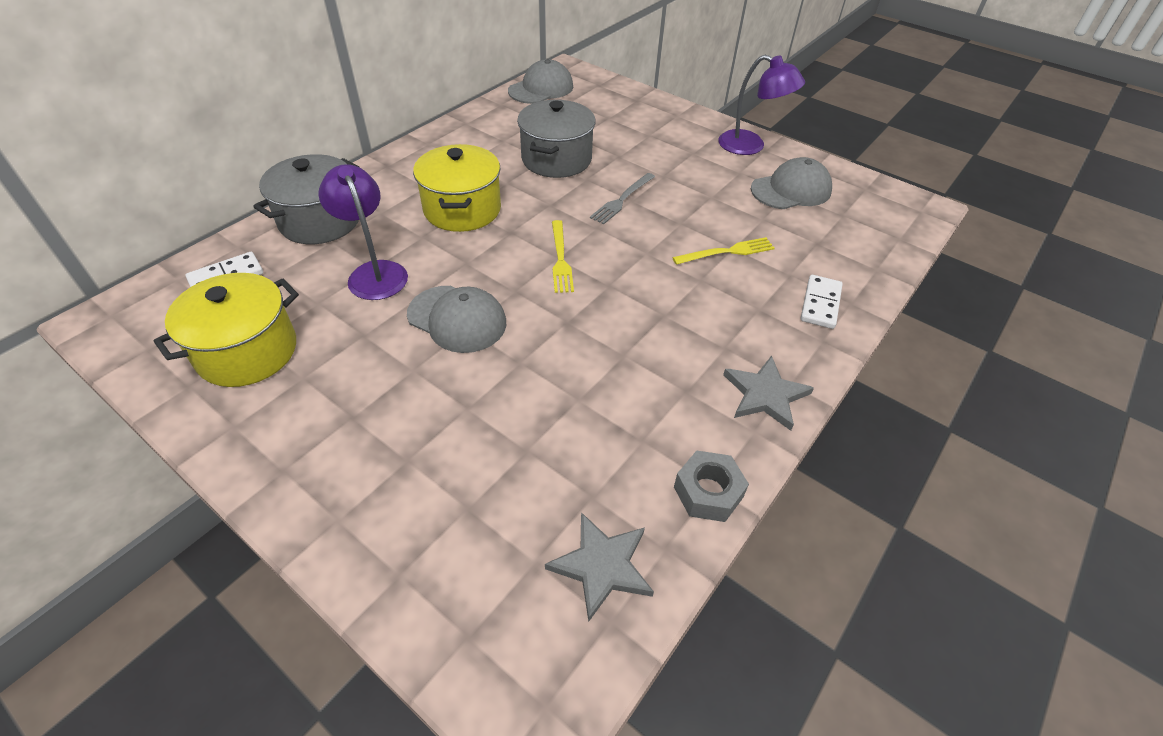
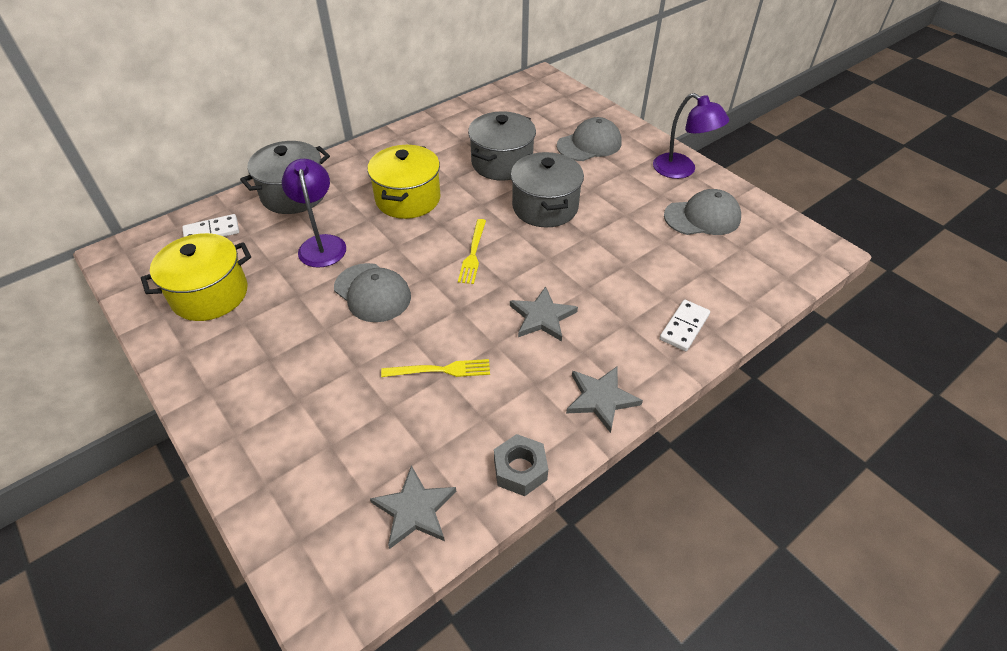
camera: 15 degrees right, 0 degrees up
grey cap [508,59,573,104] -> grey cap moved to [557,117,622,161]
grey fork [590,173,655,224] -> grey pot [511,152,584,227]
yellow fork [672,237,775,265] -> yellow fork moved to [381,359,490,377]
none -> grey star [510,286,578,341]

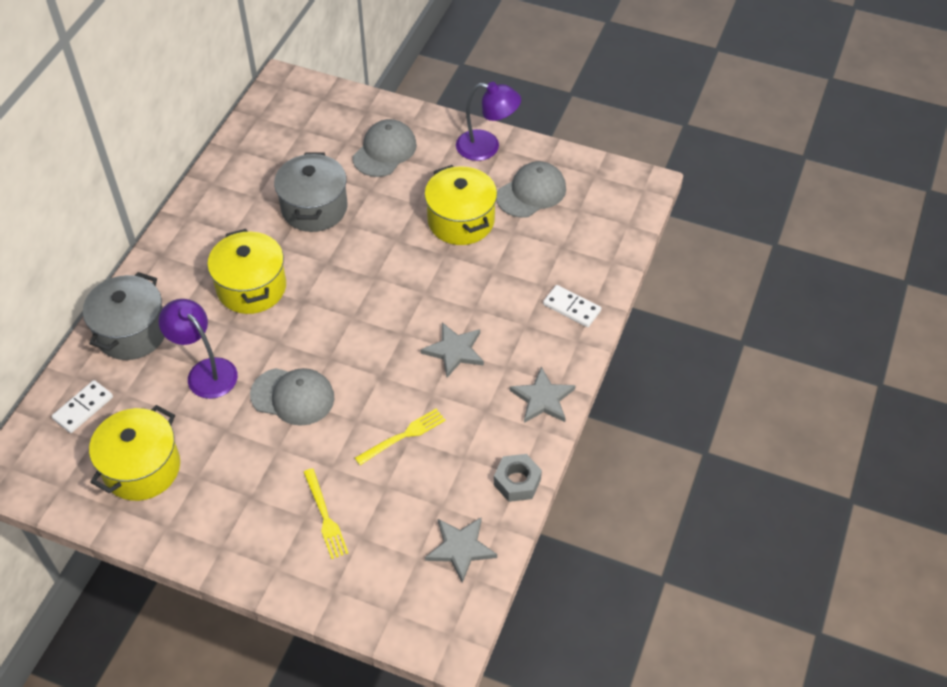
camera: 30 degrees left, 5 degrees up
yellow fork [458,219,486,284] -> yellow fork moved to [304,468,348,559]
grey pot [511,152,584,227] -> none
white domino [660,300,710,351] -> white domino turned 60 degrees counterclockwise [543,285,601,327]
none -> yellow pot [424,165,497,245]

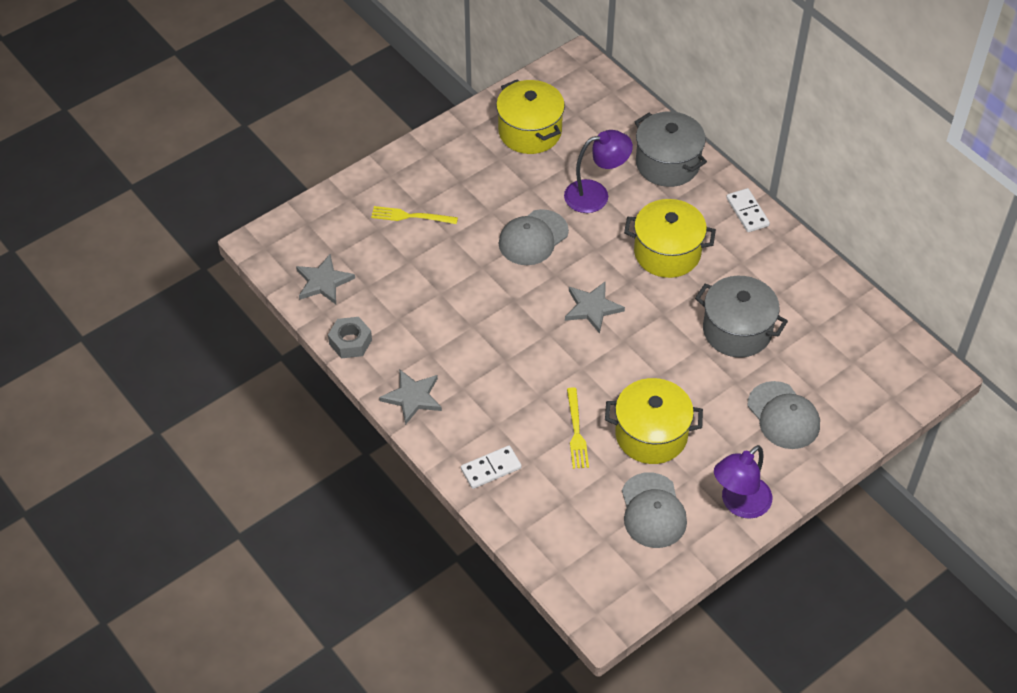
camera: 120 degrees right, 0 degrees up
white domino [52,380,113,433] -> white domino moved to [726,188,770,232]
yellow fork [355,409,446,465] -> yellow fork moved to [567,388,589,469]
grey star [421,322,484,378] -> grey star moved to [565,281,625,333]

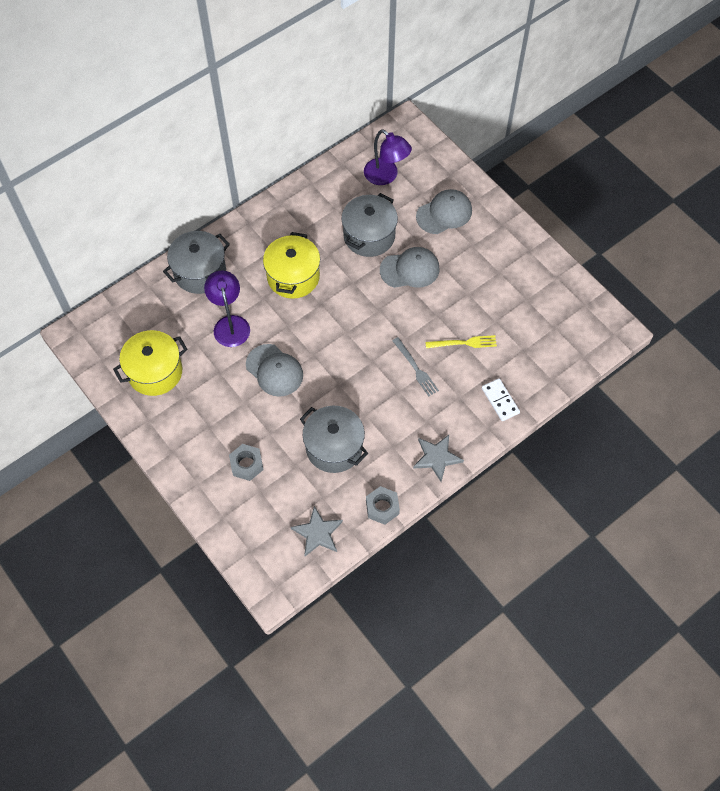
camera: 90 degrees left, 10 degrees up
yellow fork [371,206,458,224] -> grey nut [229,444,264,481]
grey star [565,281,625,333] -> none
yellow pot [605,378,703,464] -> none
grey cap [622,472,687,548] -> grey cap moved to [380,247,440,288]
purple lamp [714,445,772,519] -> purple lamp moved to [364,129,412,185]
white domino [726,188,770,232] -> none
none -> grey pot [300,406,368,473]
none -> grey fork [392,337,439,397]

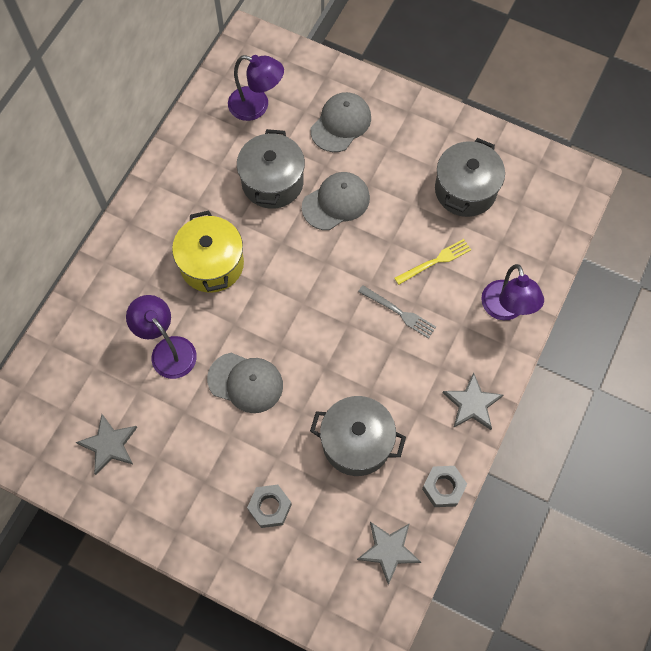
camera: 25 degrees left, 5 degrees up
yellow pot [113,330,188,396] -> grey star [76,414,137,475]
grey pot [163,231,230,294] -> grey pot moved to [435,138,505,217]
white domino [482,378,520,421] -> purple lamp [481,264,544,320]

